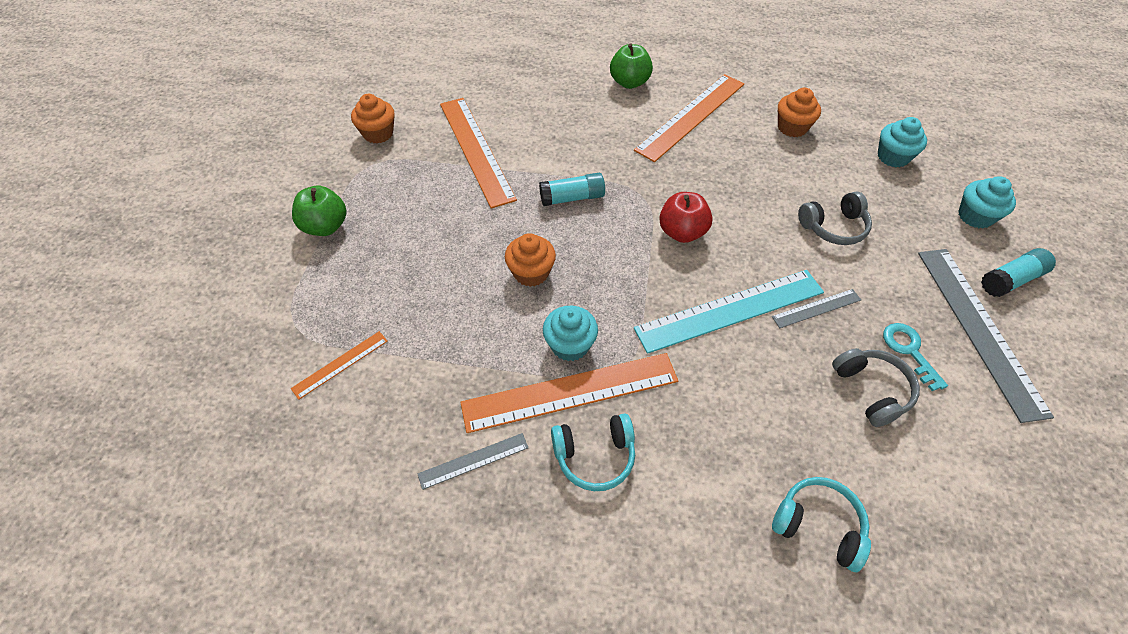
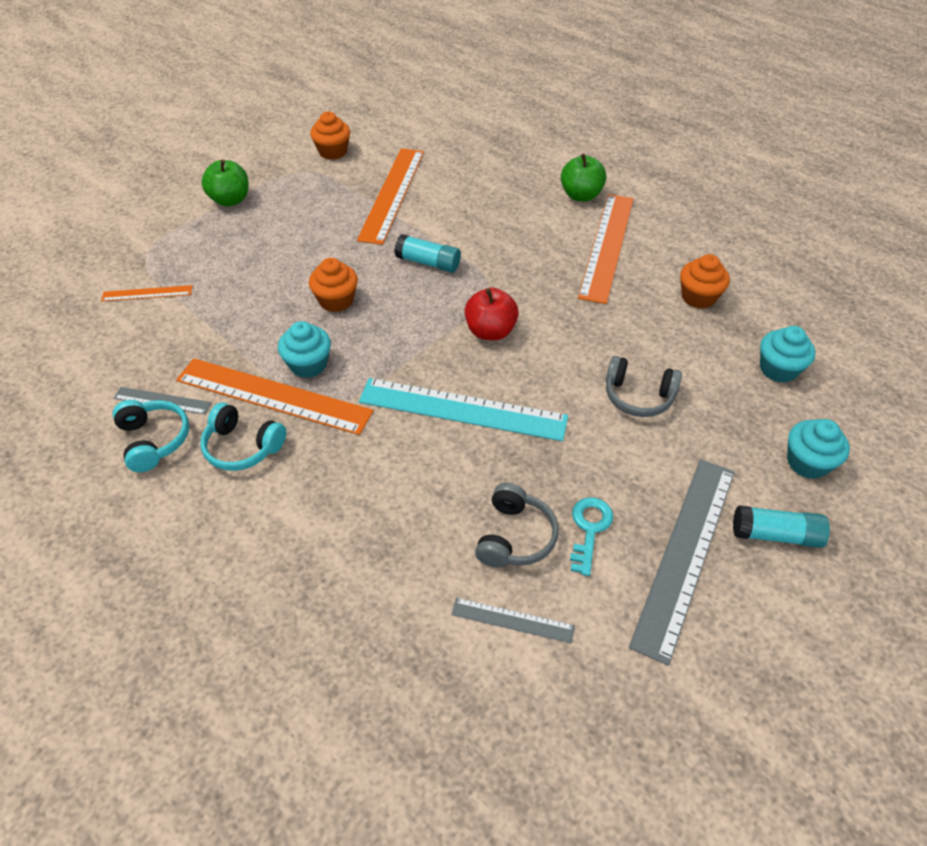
camera: 35 degrees right, 5 degrees down
orange ruler [634,74,744,162] -> orange ruler turned 60 degrees counterclockwise [578,194,634,304]
grey ruler [772,289,861,328] -> grey ruler moved to [451,598,575,643]
turquoise headphones [772,477,871,572] -> turquoise headphones moved to [112,400,189,472]

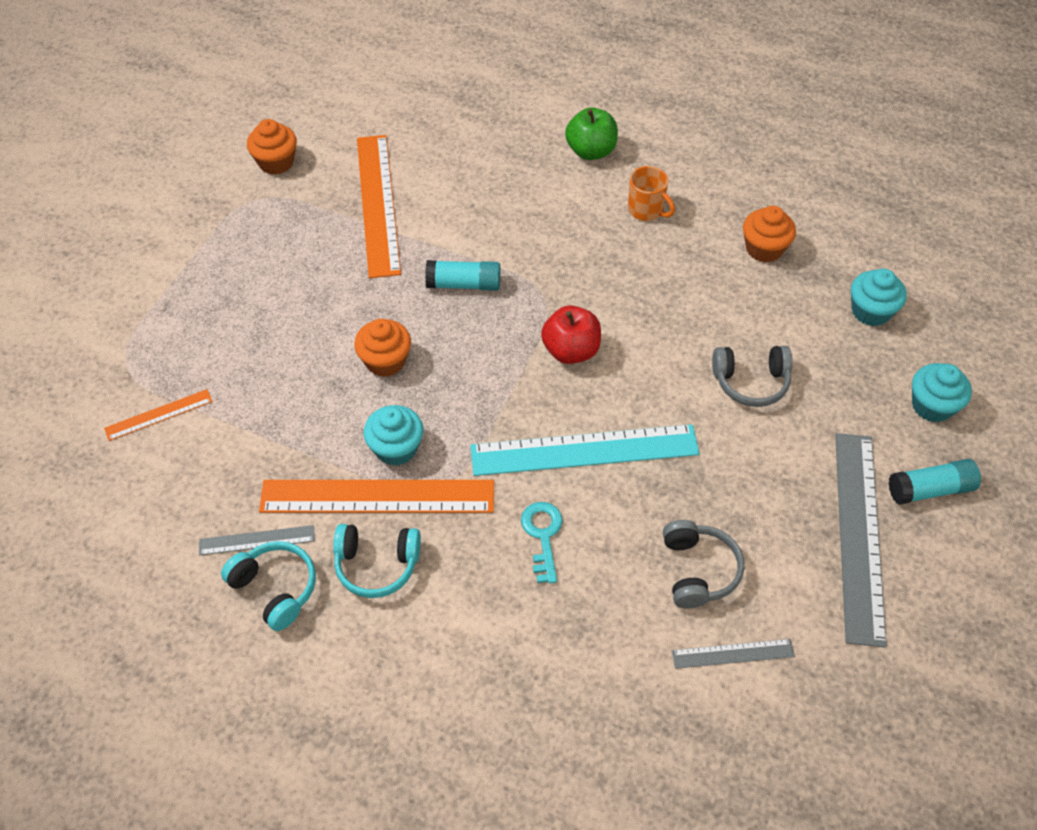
camera: 20 degrees left, 5 degrees up
green apple [201,160,249,207] -> none
turquoise key [570,497,613,576] -> turquoise key moved to [521,502,563,584]
orange ruler [578,194,634,304] -> orange mug [628,166,675,221]

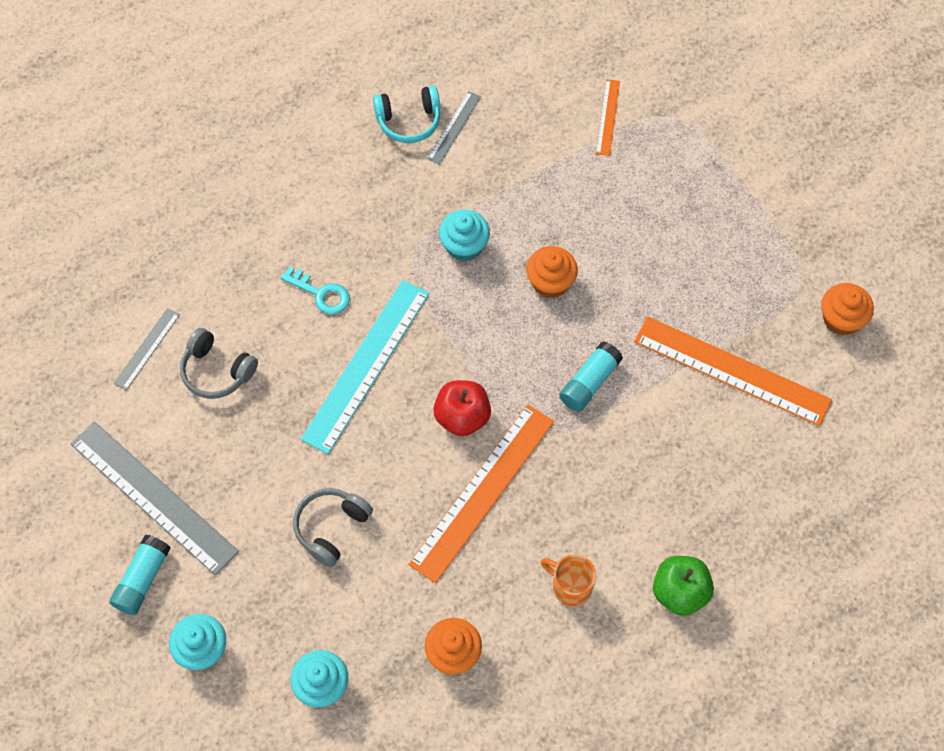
camera: 125 degrees right, 10 degrees up
orange ruler [259,480,494,513] -> orange ruler moved to [408,404,554,583]
turquoise headphones [333,524,421,598] -> none
orange mug [628,166,675,221] -> orange mug turned 45 degrees clockwise [541,555,596,606]

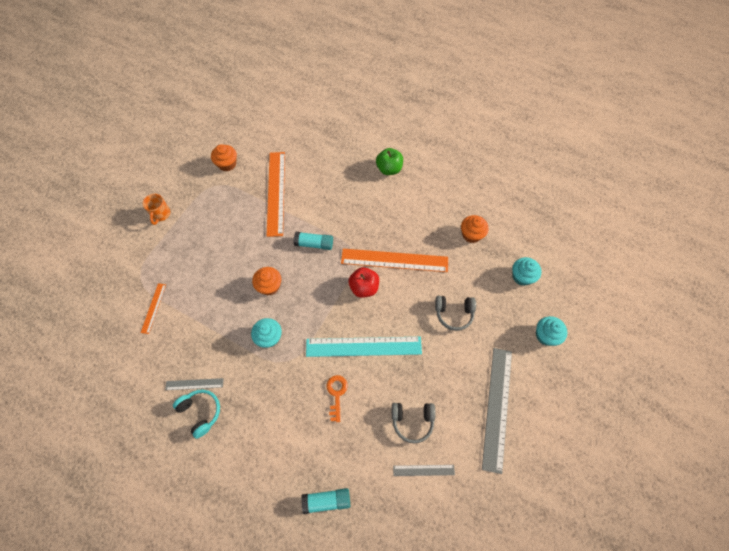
camera: 120 degrees left, 0 degrees up
turquoise glue stick [109,535,171,615] -> turquoise glue stick moved to [301,488,350,514]
grey headphones [180,328,258,399] -> grey headphones turned 90 degrees clockwise [392,403,436,443]
turquoise key [280,266,350,315] -> orange key [327,375,348,422]
orange mug [541,555,596,606] -> orange mug moved to [143,194,170,225]
orange ruler [596,79,620,156] -> orange ruler turned 60 degrees counterclockwise [141,283,166,334]

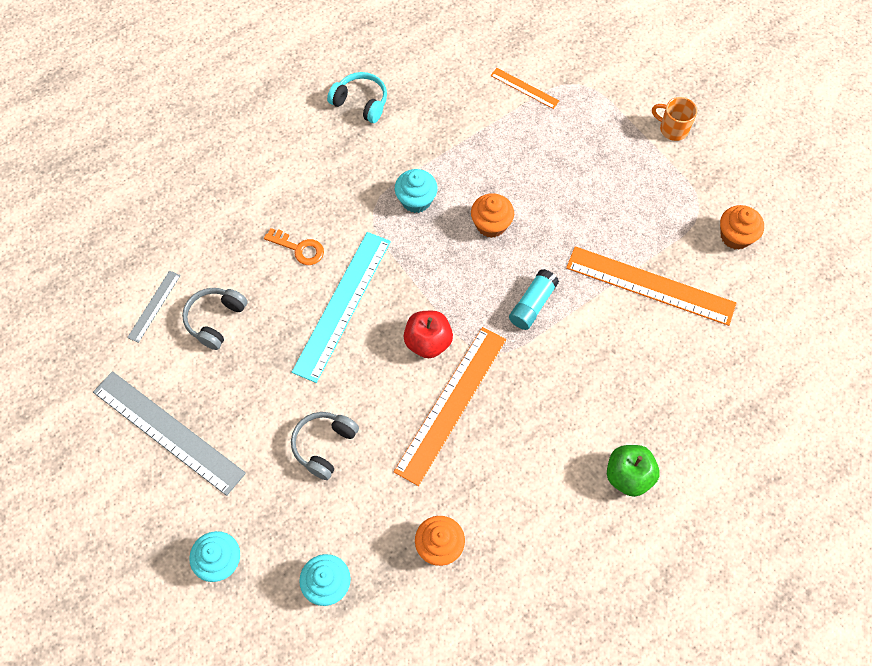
camera: 115 degrees right, 0 degrees up
grey ruler [165,378,224,390] -> none
turquoise headphones [173,390,220,439] -> turquoise headphones turned 135 degrees counterclockwise [327,72,387,123]
turquoise glue stick [301,488,350,514] -> none

